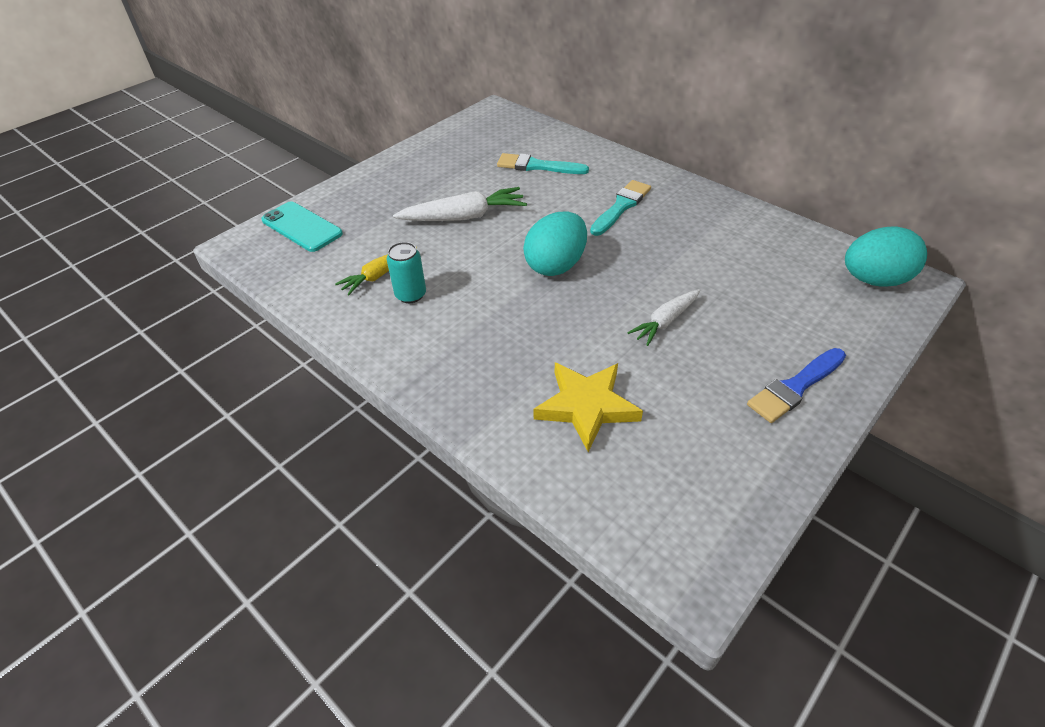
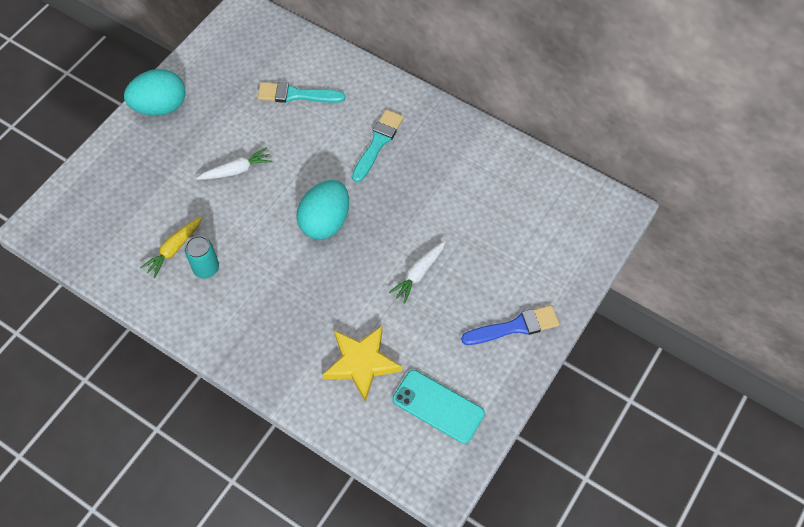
camera: 10 degrees left, 15 degrees up
turquoise phone [261,201,343,252] -> turquoise phone moved to [392,370,485,444]
white carrot [393,187,527,221] -> white carrot [197,147,272,180], size x0.64
blue brush [747,348,846,423] -> blue brush turned 150 degrees counterclockwise [461,305,560,345]
turquoise egg [845,226,927,287] -> turquoise egg moved to [124,69,186,116]

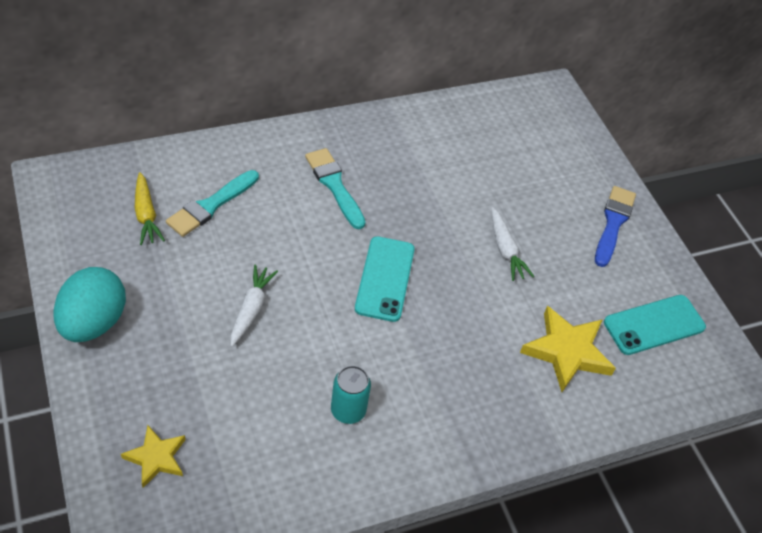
camera: 60 degrees left, 10 degrees down
yellow carrot [140,217,202,278] -> yellow carrot moved to [135,172,165,245]
turquoise egg [296,180,349,240] -> turquoise phone [355,236,415,322]
none -> yellow star [121,425,186,488]

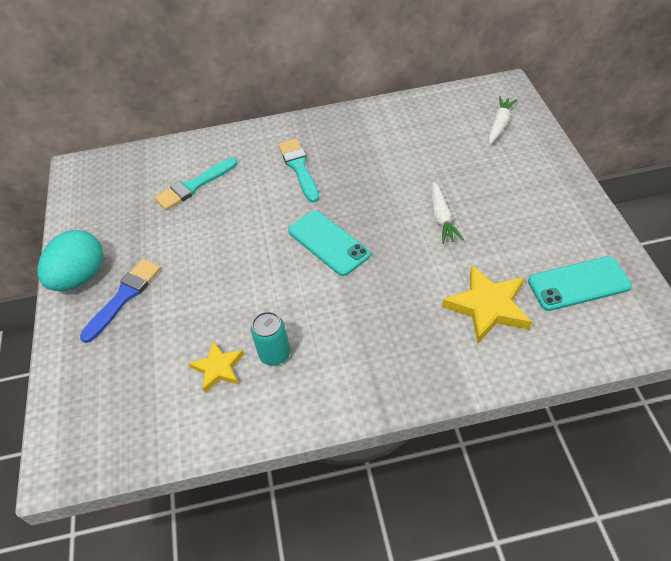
camera: 20 degrees right, 0 degrees up
yellow star [121,425,186,488] -> yellow star moved to [188,341,244,393]
yellow carrot [135,172,165,245] -> none
white carrot [231,265,278,347] -> white carrot moved to [488,96,517,144]
turquoise phone [355,236,415,322] -> turquoise phone turned 60 degrees counterclockwise [288,210,370,276]
blue brush [595,186,636,267] -> blue brush moved to [80,259,161,343]

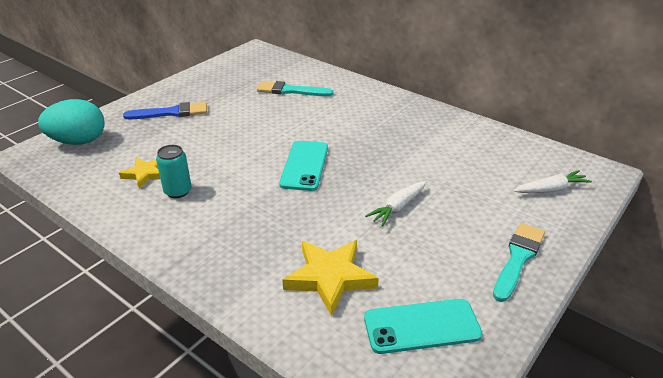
camera: 45 degrees right, 15 degrees down
turquoise egg [37,230,103,291] -> turquoise egg moved to [38,99,105,145]
turquoise brush [278,139,319,203] -> turquoise brush moved to [493,223,545,302]
turquoise phone [528,256,632,311] -> turquoise phone turned 45 degrees counterclockwise [364,299,483,354]

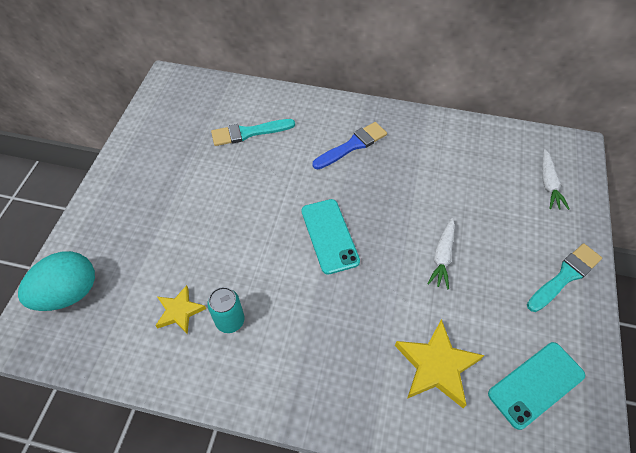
camera: 25 degrees left, 20 degrees up
blue brush [123,102,207,119] -> blue brush moved to [313,122,387,169]
turquoise brush [493,223,545,302] -> turquoise brush turned 45 degrees clockwise [527,243,602,312]
white carrot [513,170,592,193] -> white carrot turned 135 degrees clockwise [542,149,569,210]

